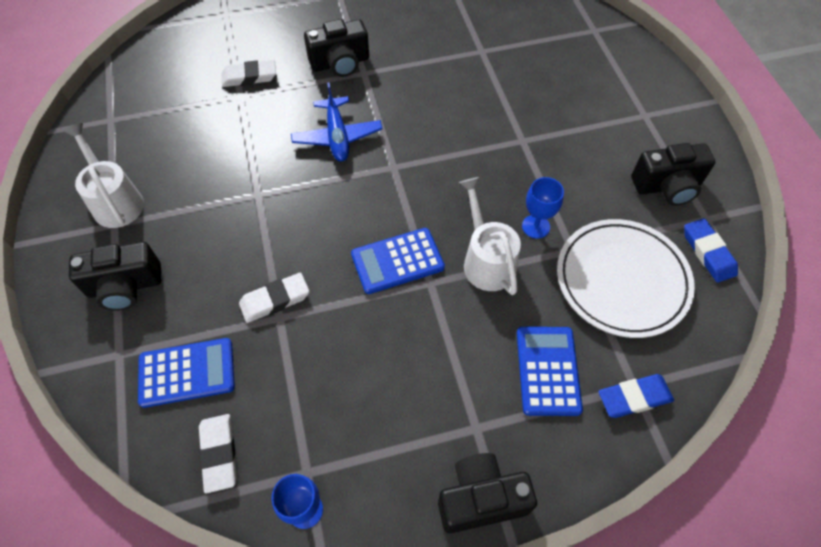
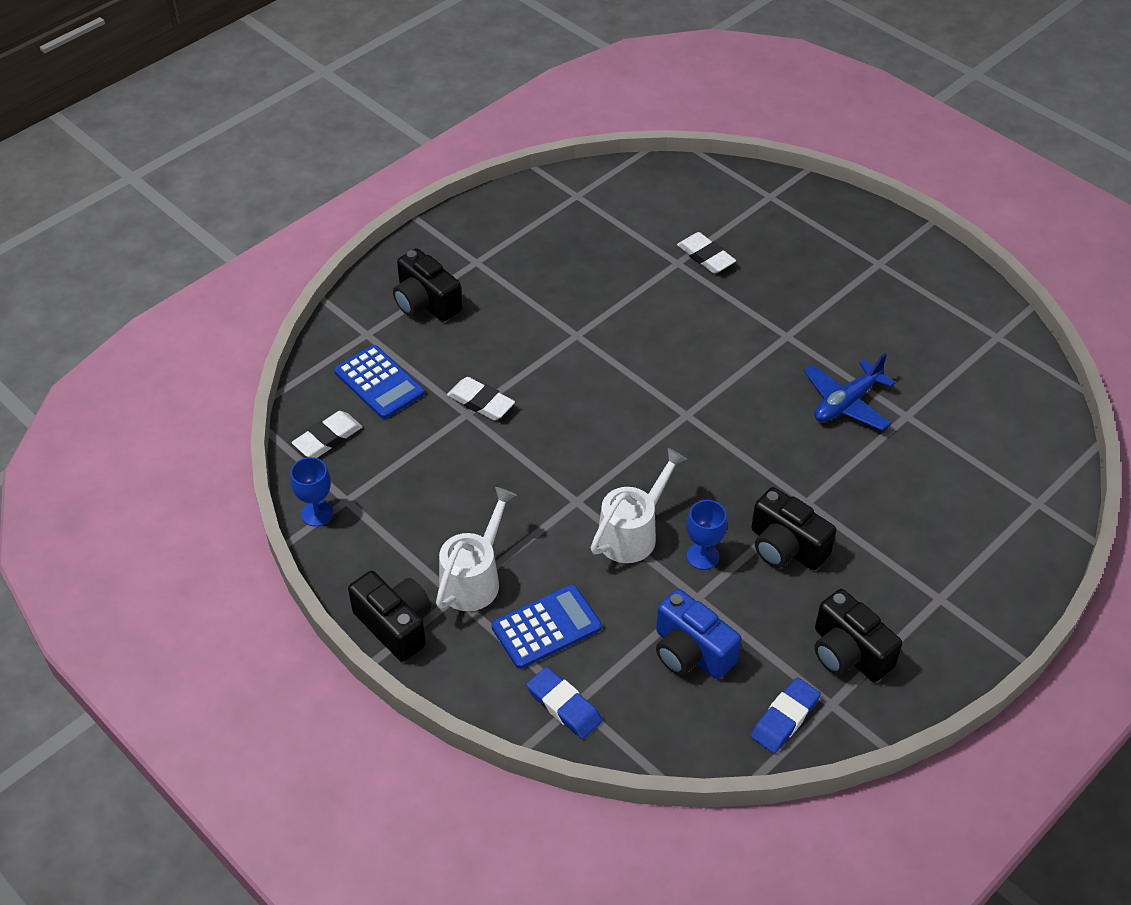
camera: 60 degrees right, 10 degrees down
white watering can [63,123,144,228] -> white watering can moved to [436,487,517,611]
blue plane [291,83,383,162] -> blue plane moved to [804,354,896,431]
black camera [304,19,369,77] -> black camera moved to [751,487,836,570]
blue calculator [351,228,445,294] -> none
white plate [557,219,695,338] -> blue camera [656,589,741,679]

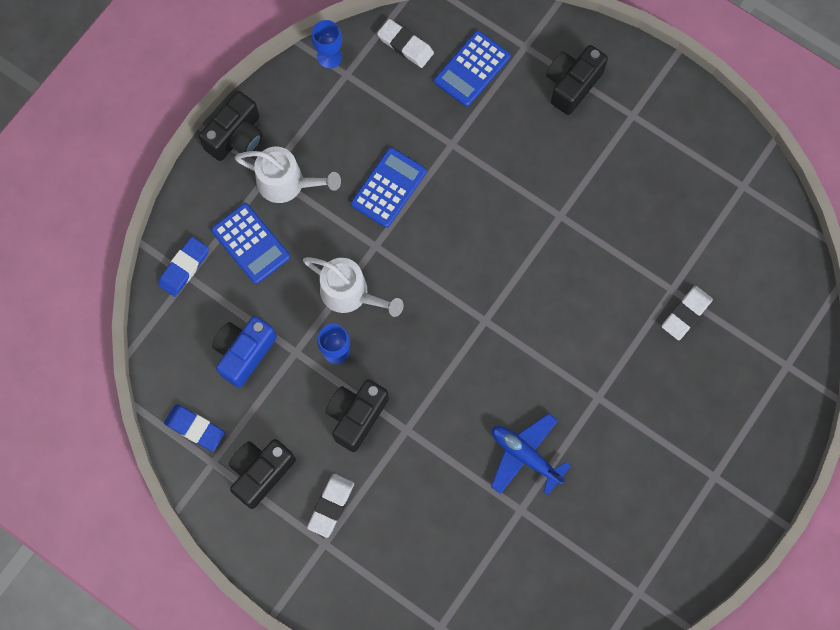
camera: 80 degrees right, 25 degrees up
white eraser [447,377,515,420] -> white eraser moved to [307,474,354,538]
none -> blue calculator [351,147,427,228]

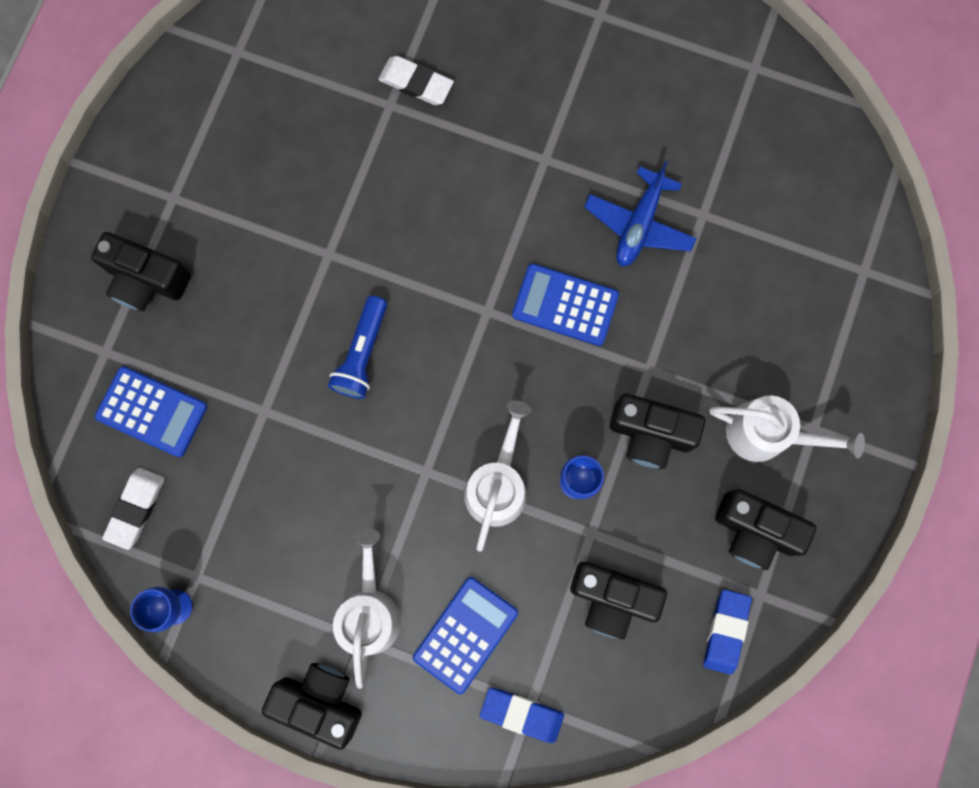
camera: 105 degrees left, 5 degrees up
blue camera [212,316,277,388] -> black camera [570,562,667,640]
white eraser [307,474,354,538] -> white watering can [709,396,865,462]
blue calculator [351,147,427,228] -> blue calculator moved to [512,263,619,346]
none -> blue flashlight [328,296,387,399]

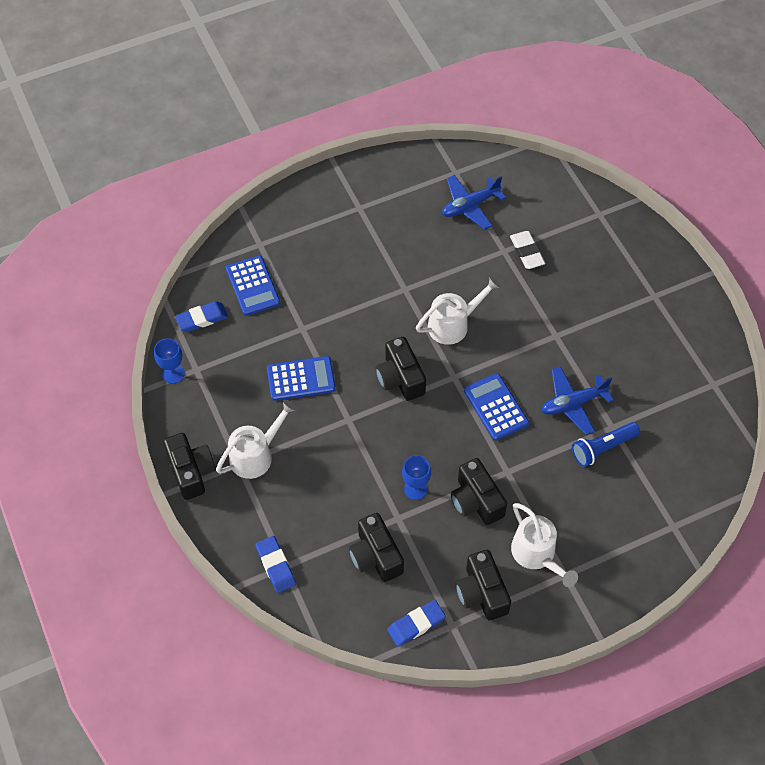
camera: 45 degrees right, 20 degrees down
black camera [91,232,191,312] -> black camera moved to [376,337,426,401]
white eraser [102,468,165,550] -> blue eraser [175,301,228,332]
blue flashlight [328,296,387,399] -> blue flashlight moved to [572,422,640,467]
blue calculator [413,577,518,694] -> blue calculator moved to [267,356,336,401]
white watering can [464,400,531,552] -> white watering can moved to [416,276,501,345]
none -> blue plane [442,175,506,230]

